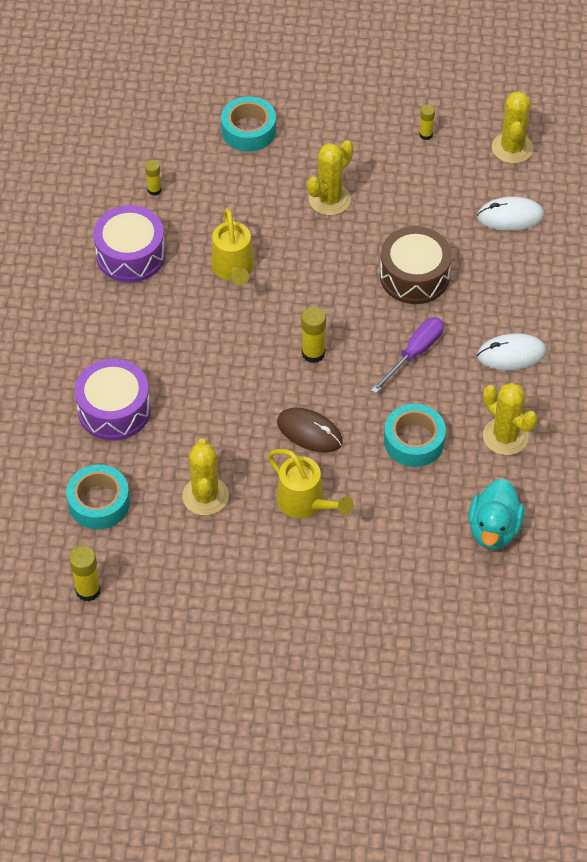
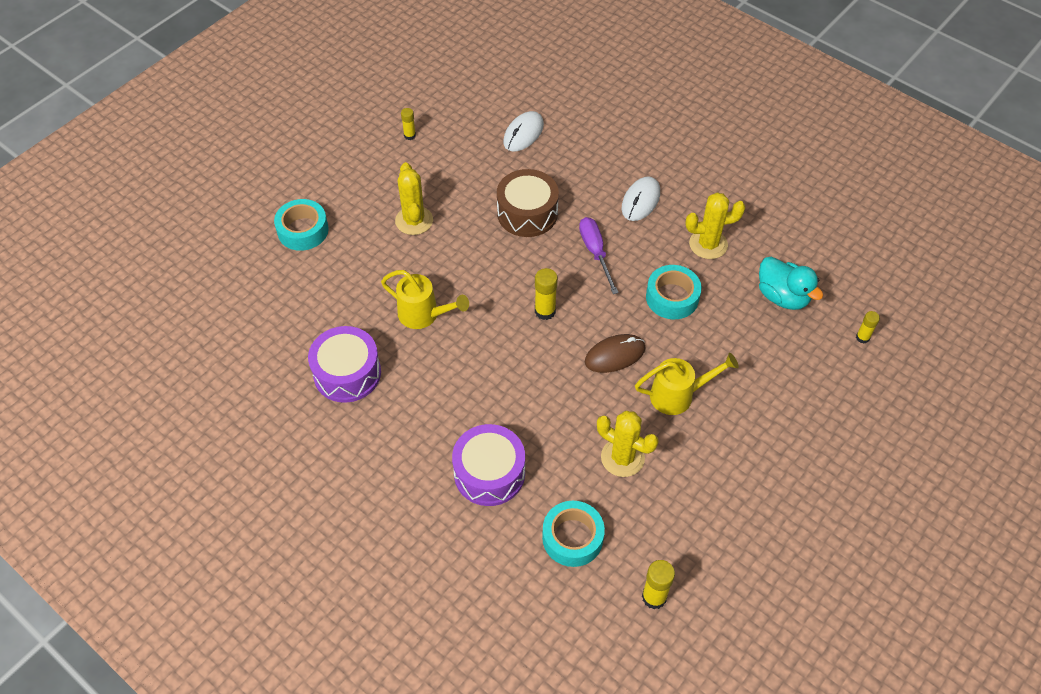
camera: 55 degrees left, 0 degrees up
yellow glue stick [145,160,162,196] -> yellow glue stick moved to [856,311,880,344]
yellow cactus [492,91,533,164] -> none

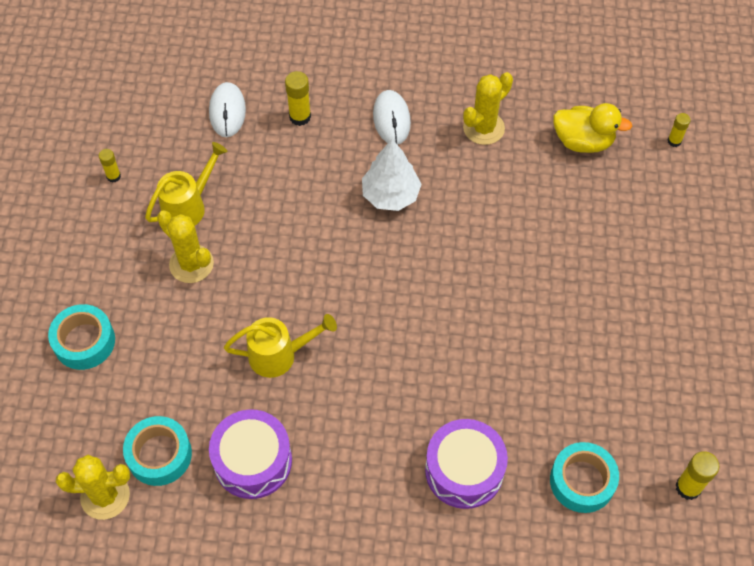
camera: 35 degrees left, 5 degrees up
brown drum [497,169,559,237] -> none
yellow glue stick [535,268,558,320] -> yellow glue stick moved to [285,71,311,126]
purple screwdriver [579,217,619,294] -> white tree [362,139,422,211]
brown mouse [585,334,646,373] -> none
yellow cactus [597,411,659,477] -> yellow cactus moved to [56,455,130,520]
yellow watering can [635,353,739,415] -> yellow watering can moved to [145,142,228,226]
turquoise tape [646,265,702,319] -> turquoise tape moved to [123,416,192,486]
turquoise duck [759,257,823,310] -> yellow duck [553,103,632,153]

